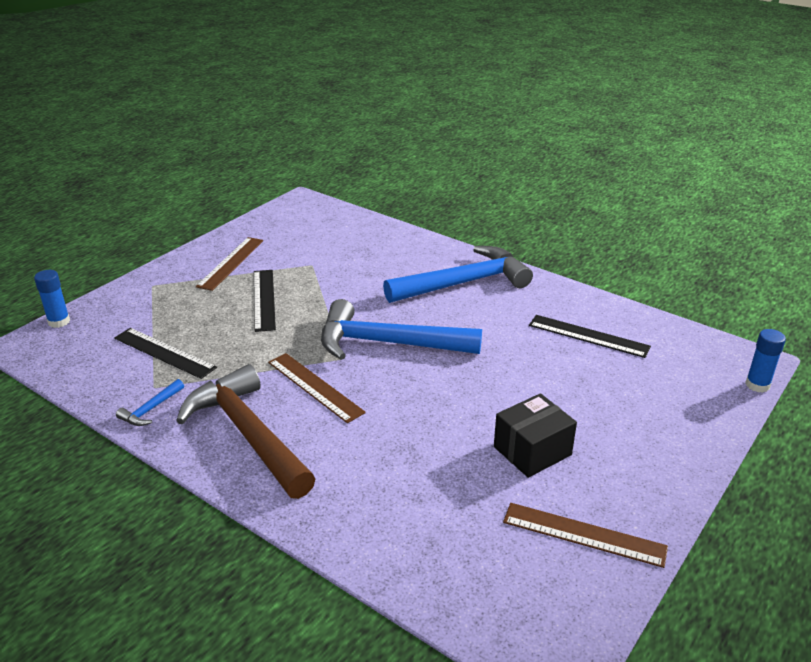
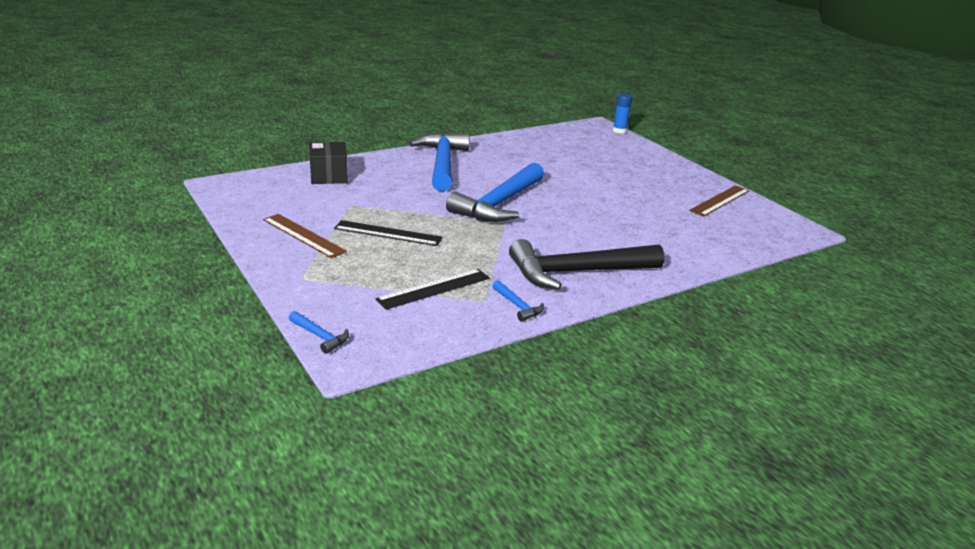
camera: 70 degrees left, 5 degrees down
blue glue stick [34,270,70,328] -> blue hammer [289,311,349,354]
brown hammer [176,364,316,499] -> black hammer [509,239,664,290]
brown ruler [268,353,366,423] -> none
black box [494,393,577,478] -> black box moved to [309,142,348,184]
black ruler [529,315,651,358] -> none

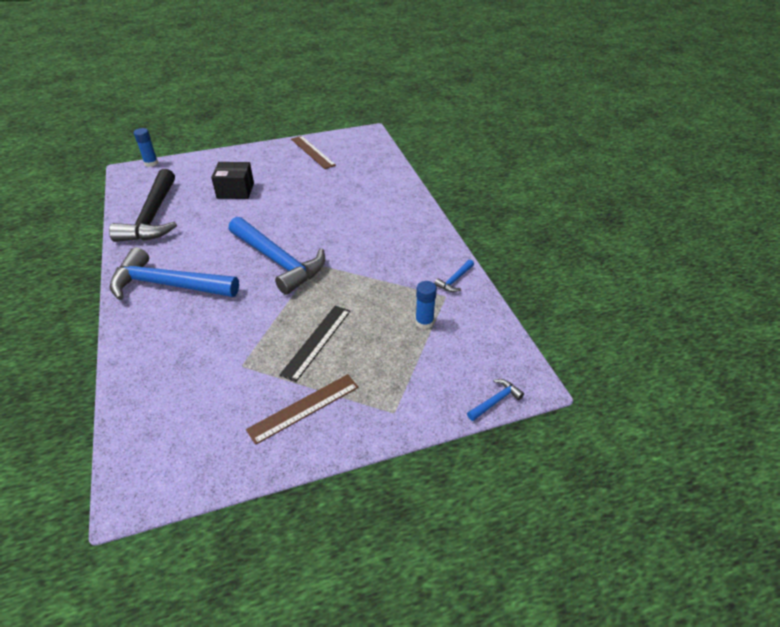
camera: 75 degrees left, 15 degrees up
black box [309,142,348,184] -> black box moved to [211,162,254,199]
black ruler [375,269,490,310] -> blue glue stick [415,281,437,329]
blue hammer [492,280,544,322] -> blue hammer turned 150 degrees clockwise [434,260,474,292]
black hammer [509,239,664,290] -> black hammer moved to [109,169,177,242]

